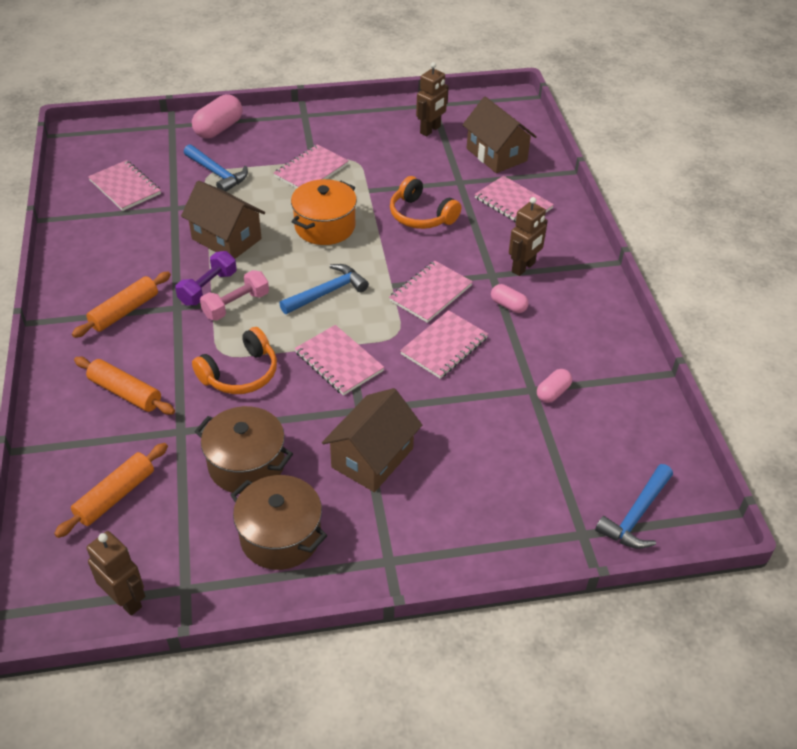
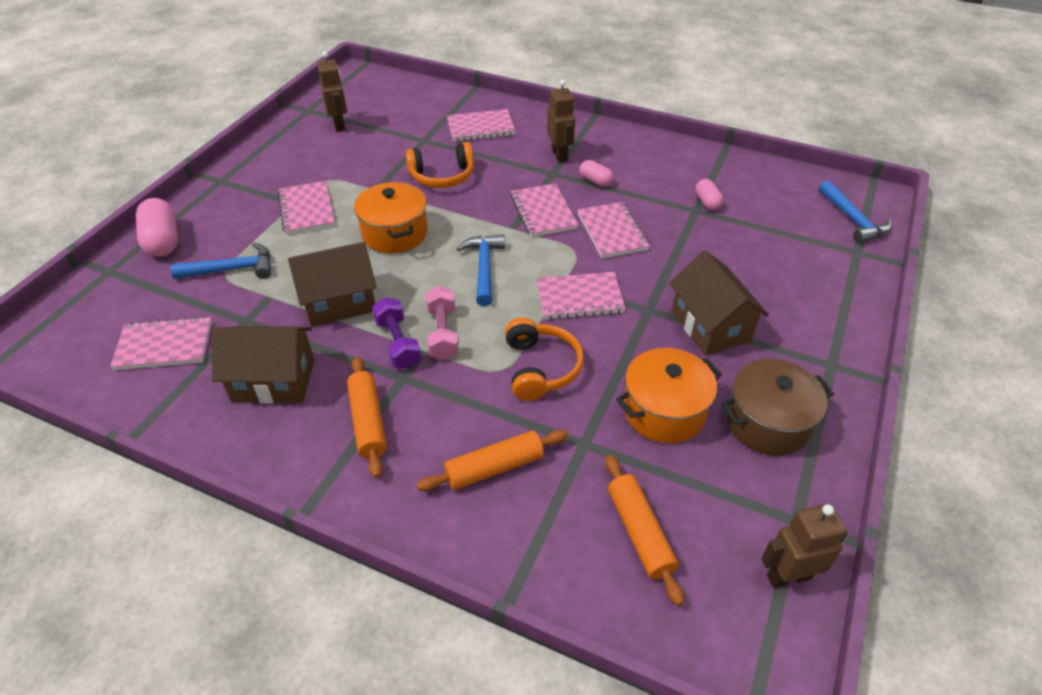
camera: 55 degrees left, 0 degrees up
brown pot [195,406,293,494] -> orange pot [616,348,722,443]
brown house [463,97,537,173] -> brown house moved to [212,326,314,403]
pink capsule [491,284,529,313] -> pink capsule turned 60 degrees clockwise [579,160,614,187]

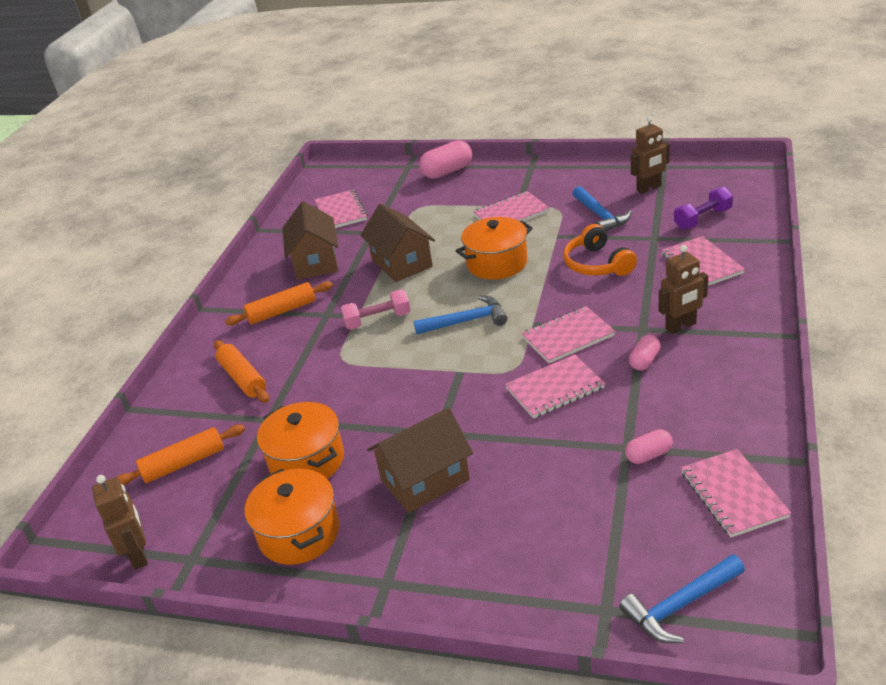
camera: 85 degrees right, 10 degrees down
blue hammer [170,242,271,279] -> blue hammer moved to [572,186,631,231]
purple dumbbell [372,297,422,369] -> purple dumbbell moved to [674,187,733,230]
orange headphones [505,318,584,401] -> none
pink notebook [536,272,626,320] -> pink notebook moved to [681,449,791,537]
brown pot [721,359,834,456] -> orange pot [245,469,340,565]

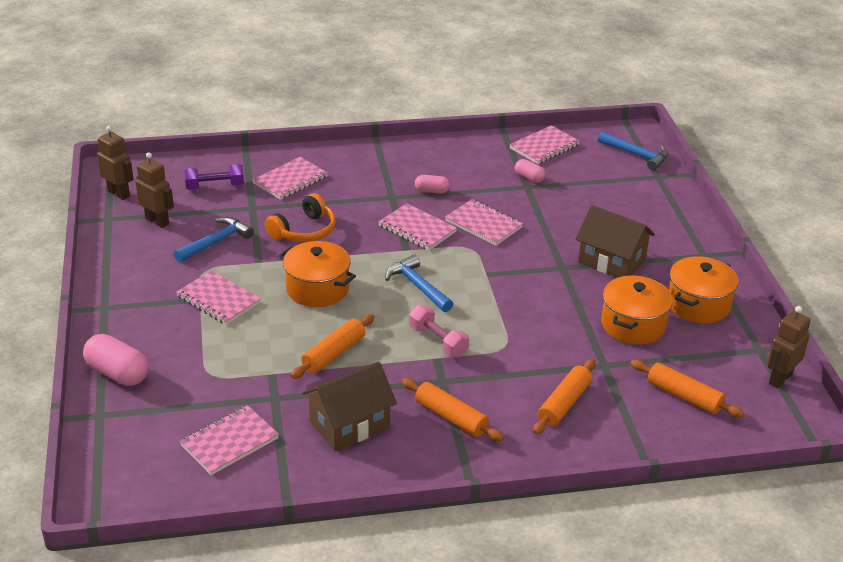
camera: 120 degrees left, 0 degrees up
brown house [360,204,435,282] -> orange rolling pin [291,314,375,379]
brown robot [659,245,708,334] -> brown robot moved to [97,126,134,200]
purple dumbbell [674,187,733,230] -> purple dumbbell turned 45 degrees counterclockwise [184,164,244,190]

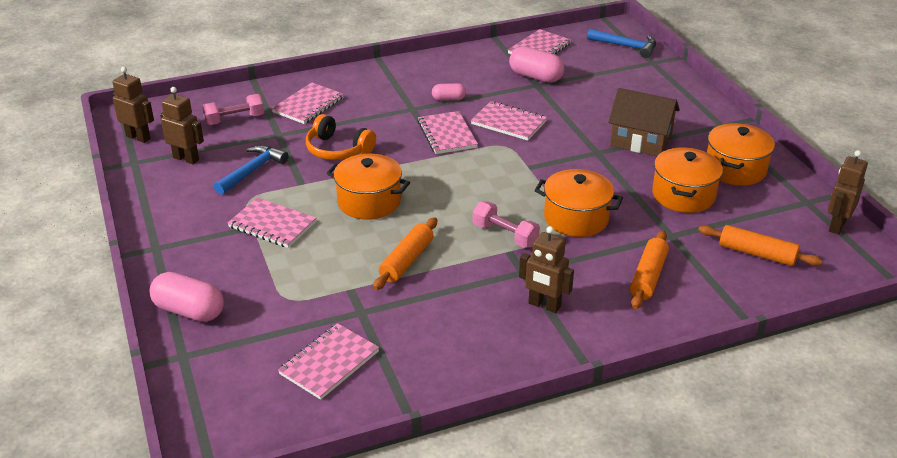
camera: 10 degrees left, 0 degrees up
purple dumbbell [184,164,244,190] -> pink dumbbell [202,94,264,125]
orange headphones [265,193,336,242] -> orange headphones turned 90 degrees clockwise [306,114,376,160]
brown house [302,362,397,451] -> none
pink notebook [378,203,457,251] -> pink notebook turned 45 degrees clockwise [418,111,478,154]
blue hammer [385,254,453,312] -> none
orange rolling pin [402,378,504,441] -> brown robot [519,226,574,313]
pink capsule [515,159,546,183] -> pink capsule [509,46,564,83], size x1.75
none -> orange pot [535,169,623,237]

